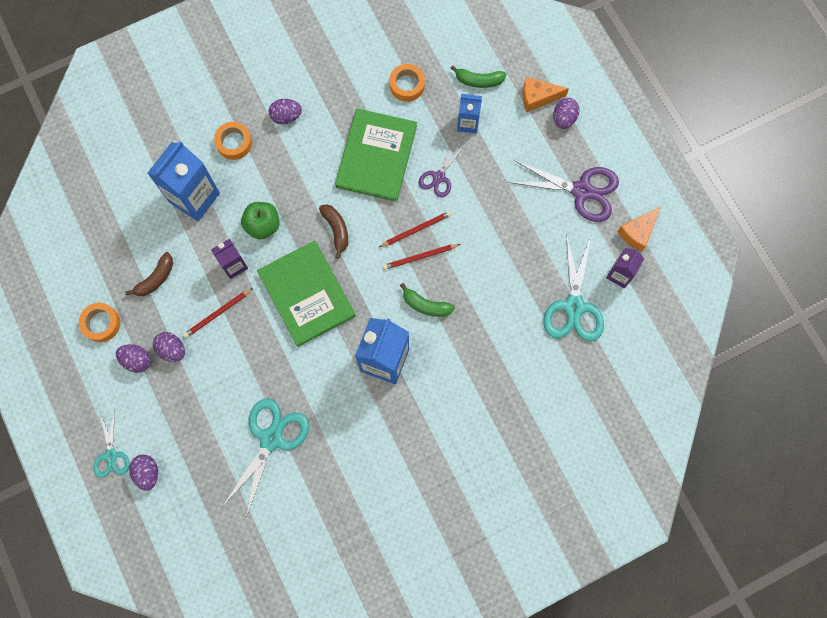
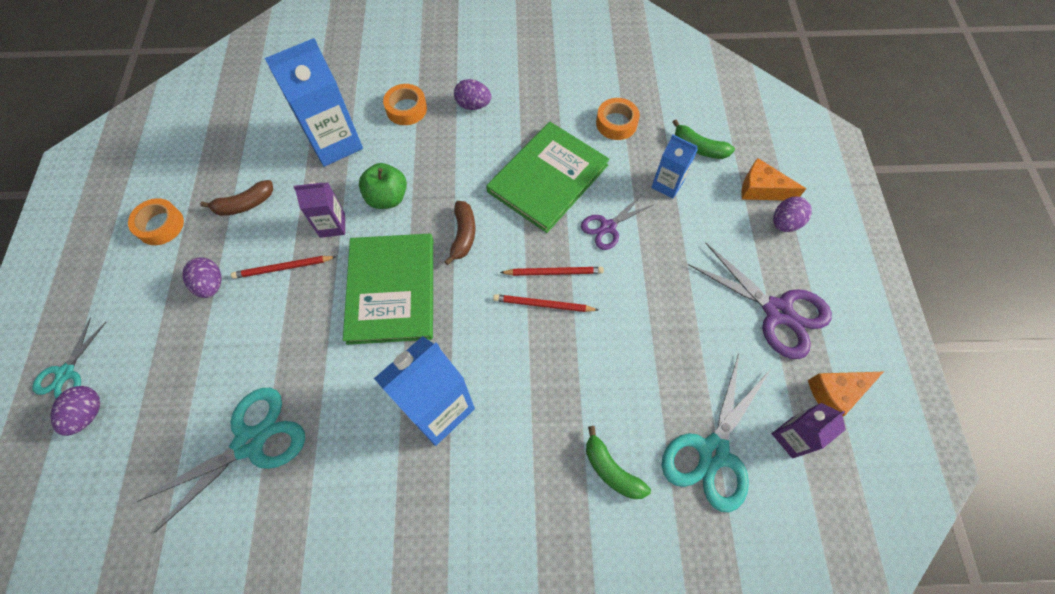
camera: 25 degrees right, 10 degrees down
purple egg [116,344,151,373] -> none
green banana [400,283,455,317] -> green banana moved to [586,426,651,499]

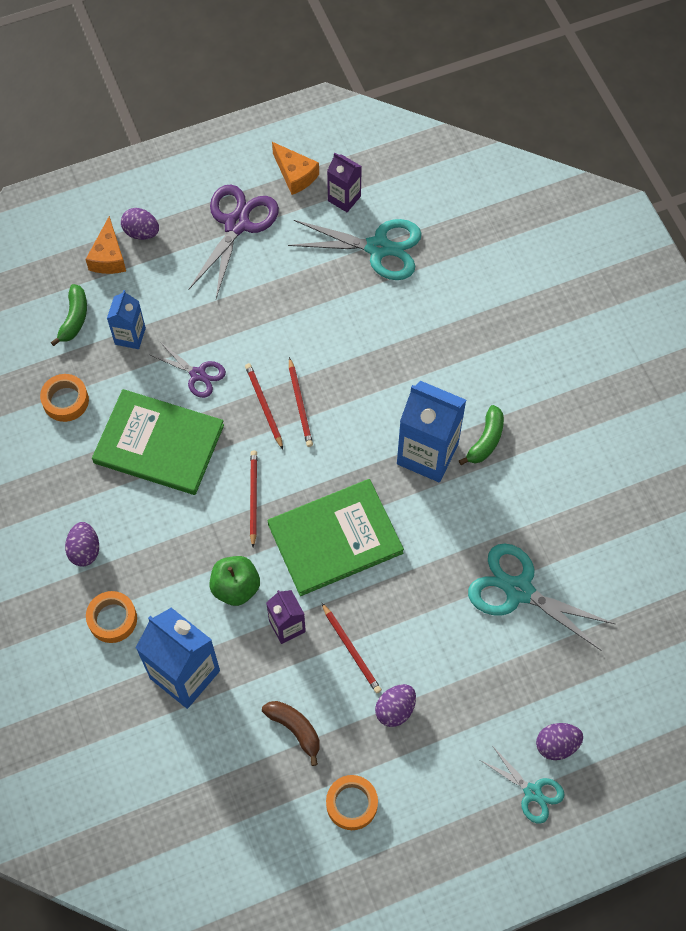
camera: 110 degrees left, 0 degrees up
turquoise scissors [32,317,106,399] -> turquoise scissors turned 45 degrees clockwise [480,747,565,824]
brown banana [444,201,475,265] -> red pencil [250,451,257,547]
green banana [586,426,651,499] -> green banana moved to [459,405,504,465]

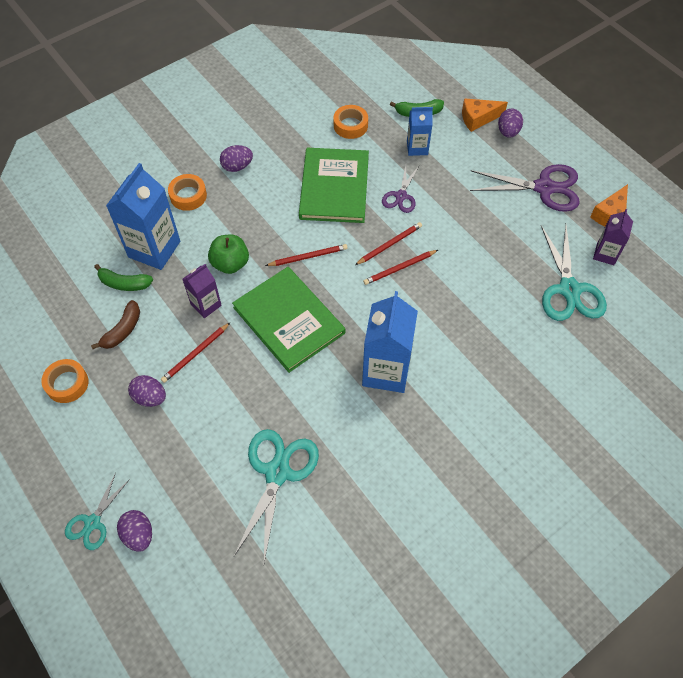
camera: 75 degrees right, 5 degrees down
green banana [459,405,504,465] -> green banana moved to [94,264,153,291]

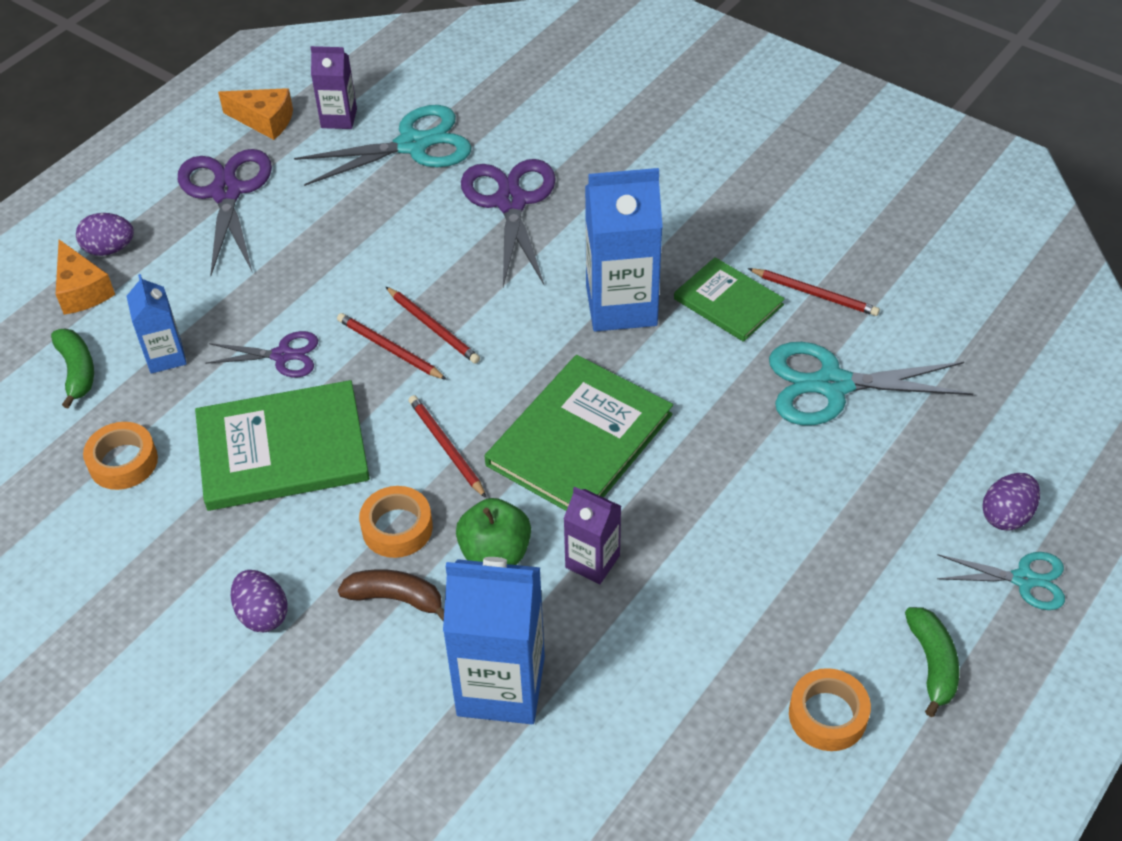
camera: 105 degrees left, 10 degrees down
brown banana [91,300,140,349] -> brown banana moved to [338,569,444,621]
green banana [94,264,153,291] -> green banana moved to [905,607,959,717]
purple egg [128,375,166,407] -> none
red pencil [161,323,230,383] -> red pencil moved to [748,268,880,316]
orange tape [168,174,207,211] -> orange tape moved to [359,486,433,558]
none -> purple scissors [461,159,556,287]
none -> green book [674,257,785,342]

